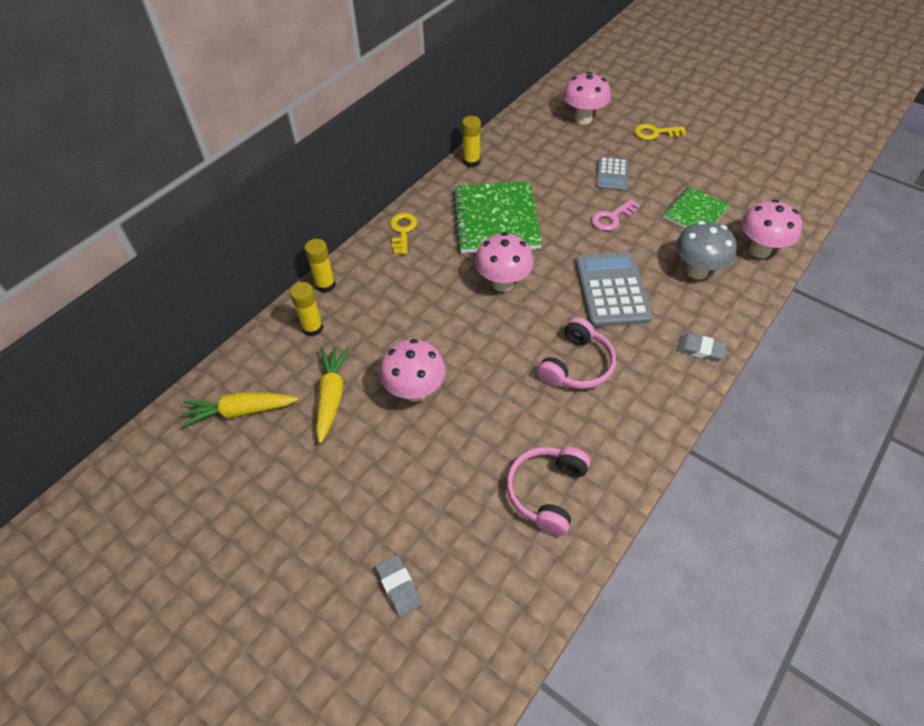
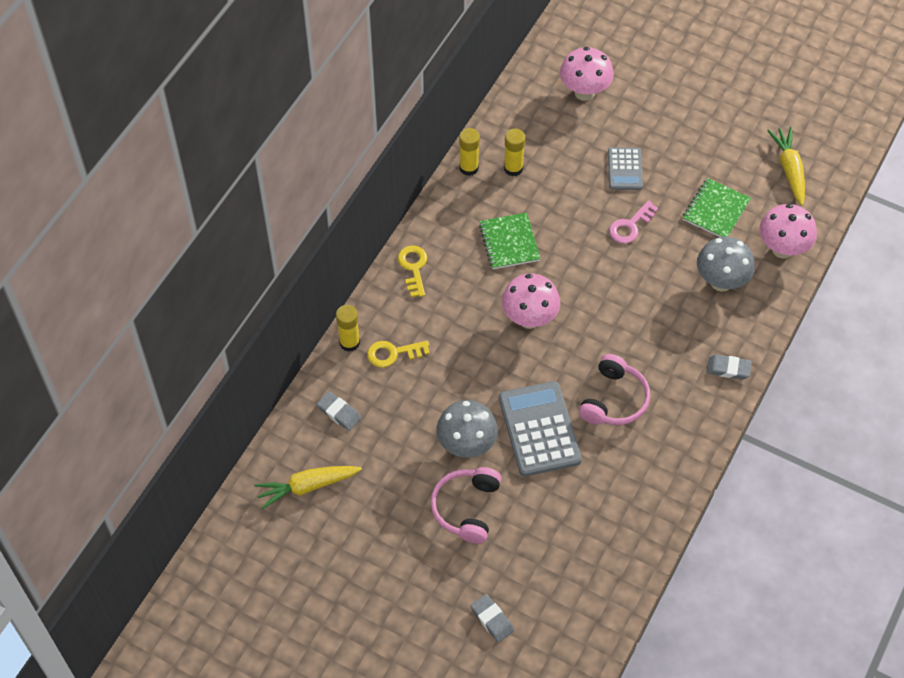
camera: 10 degrees left, 5 degrees up
yellow glue stick [290,282,323,337] -> yellow glue stick moved to [504,129,525,176]
yellow carrot [316,347,350,443] -> yellow carrot moved to [767,127,805,206]
pink mushroom [379,339,446,402] -> grey mushroom [437,400,498,458]
green notebook [453,181,542,253] -> green notebook [479,212,541,269], size x0.59
pink headphones [506,447,590,536] -> pink headphones moved to [431,467,501,544]
grey calculator [575,252,653,327] -> grey calculator moved to [499,381,582,476]
yellow key [634,124,686,140] -> yellow key moved to [367,341,430,368]
none -> grey eraser [317,391,361,431]

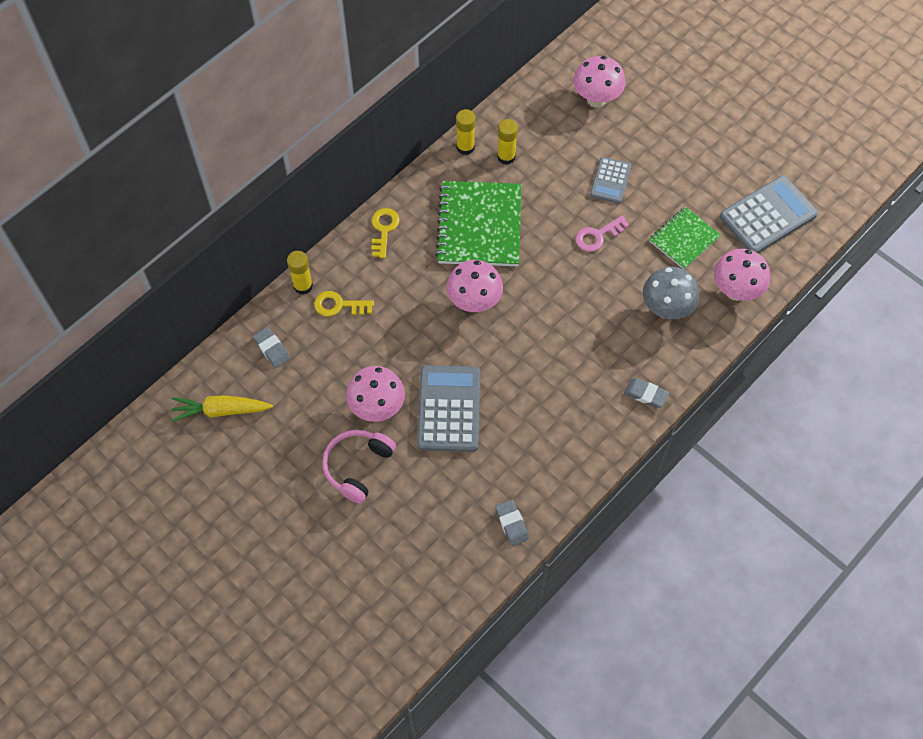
camera: 15 degrees right, 5 degrees up
grey mushroom [437,400,498,458] -> pink mushroom [346,366,405,422]
grey eraser [470,594,514,642] -> grey eraser moved to [495,500,529,546]
green notebook [479,212,541,269] -> green notebook [435,181,522,266], size x1.70
pink headphones [579,354,650,425] -> none
yellow carrot [767,127,805,206] -> grey calculator [720,176,818,253]

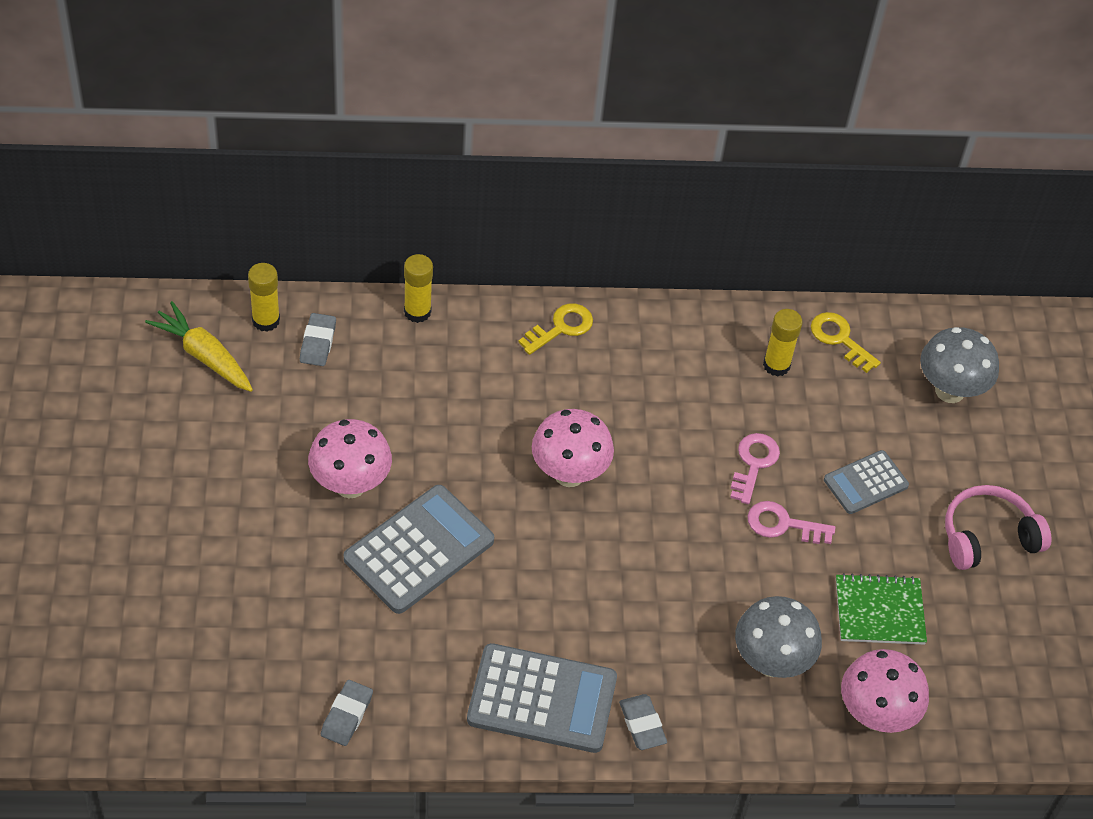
camera: 40 degrees right, 10 degrees down
yellow key [314,291,374,316] -> yellow key moved to [811,312,881,373]
pink headphones [322,430,396,504] -> pink headphones moved to [945,485,1052,570]
green notebook [435,181,522,266] -> none
yellow glue stick [456,109,476,155] -> yellow glue stick moved to [248,263,280,332]
pink mushroom [573,56,625,108] -> grey mushroom [920,327,999,403]
grey calculator [720,176,818,253] -> grey calculator moved to [467,643,617,753]
none -> pink key [730,433,780,504]

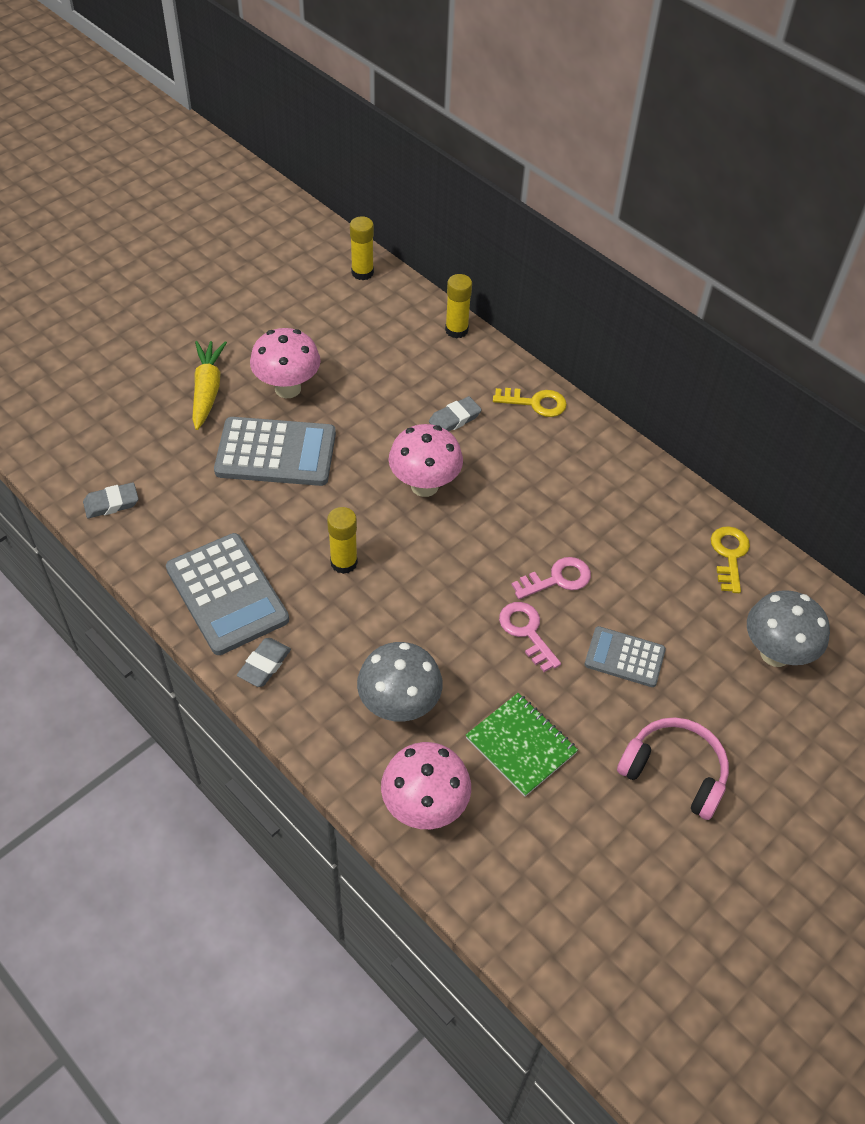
camera: 50 degrees right, 0 degrees up
yellow carrot [145,301,253,392] -> yellow carrot moved to [192,341,227,430]
grey eraser [300,313,336,366] -> grey eraser moved to [429,396,482,431]
yellow glue stick [763,309,803,377] -> yellow glue stick moved to [327,507,358,574]

